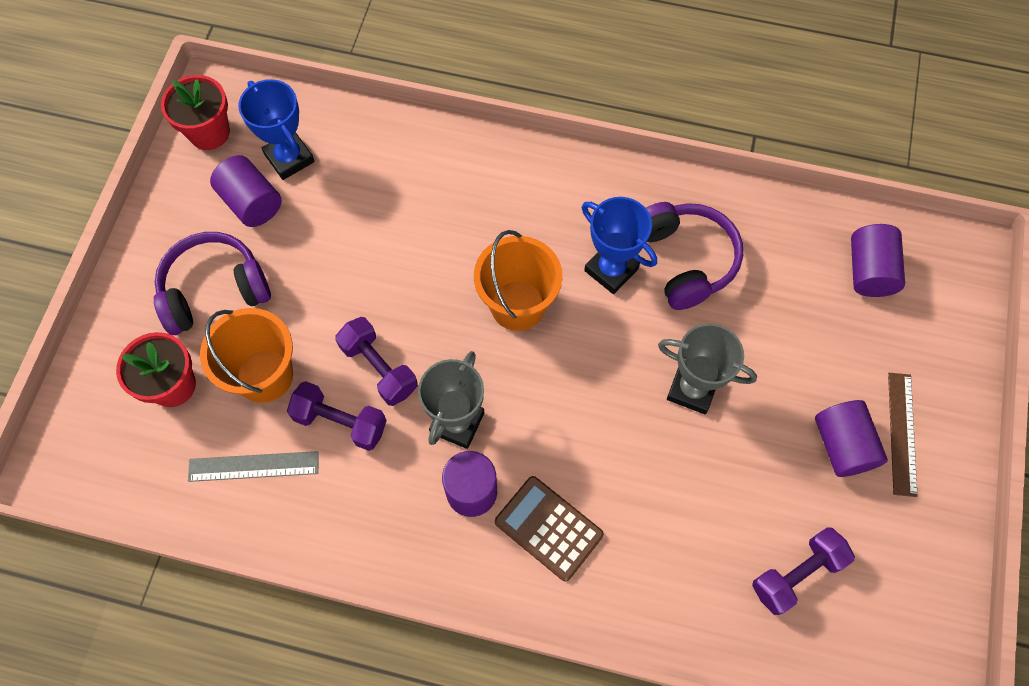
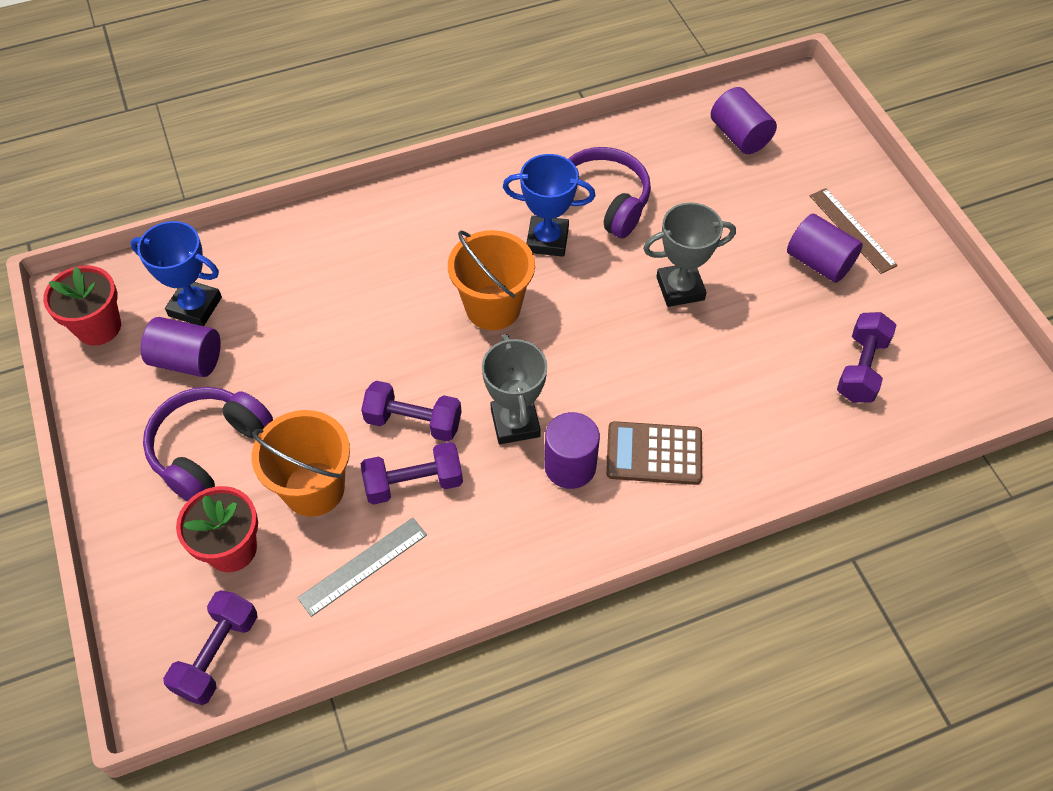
camera: 35 degrees left, 10 degrees down
none -> purple dumbbell [163,590,257,705]

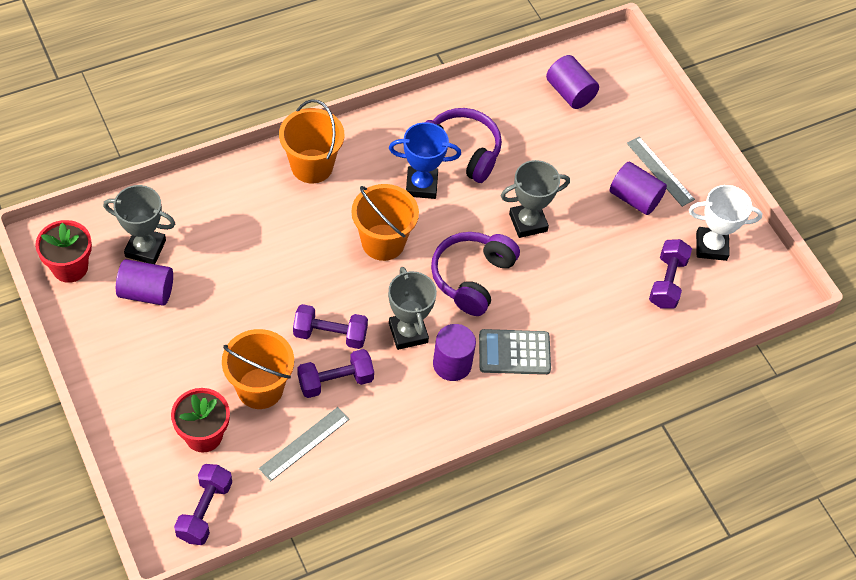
camera: 10 degrees left, 0 degrees up
blue trophy [130,221,222,326] -> grey trophy [103,185,175,264]
purple headphones [143,387,273,501] -> purple headphones moved to [431,232,520,316]
brown calculator [606,421,702,485] -> grey calculator [479,329,551,375]
brown ruler [810,188,898,274] -> grey ruler [627,137,695,207]
none -> orange bucket [279,99,344,183]
none -> white trophy [689,185,762,261]

